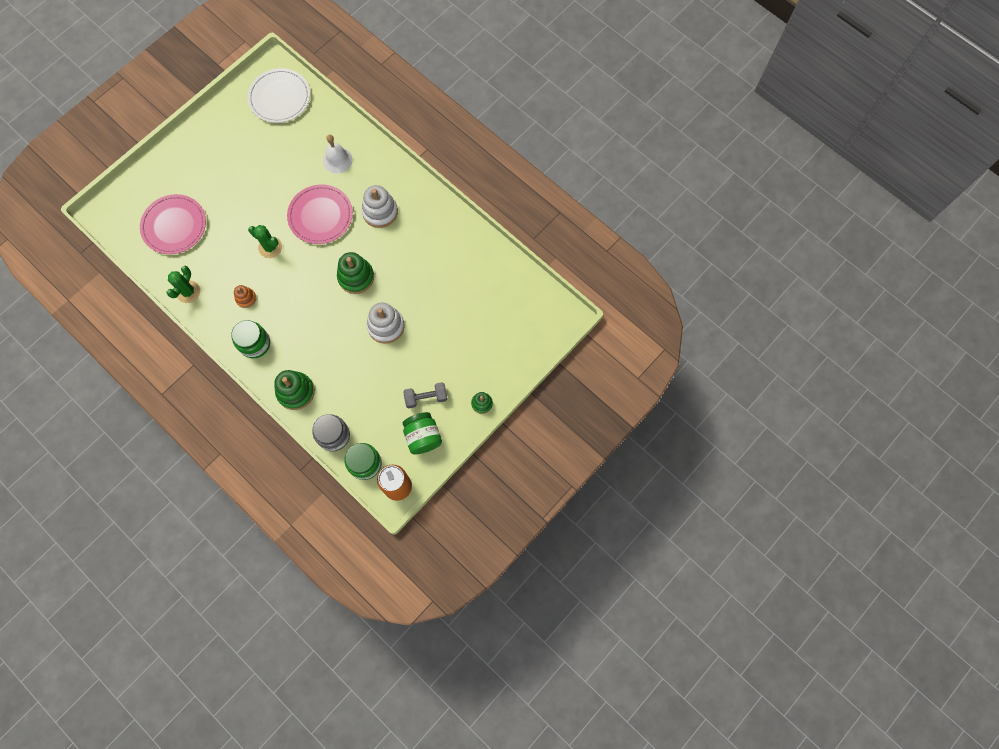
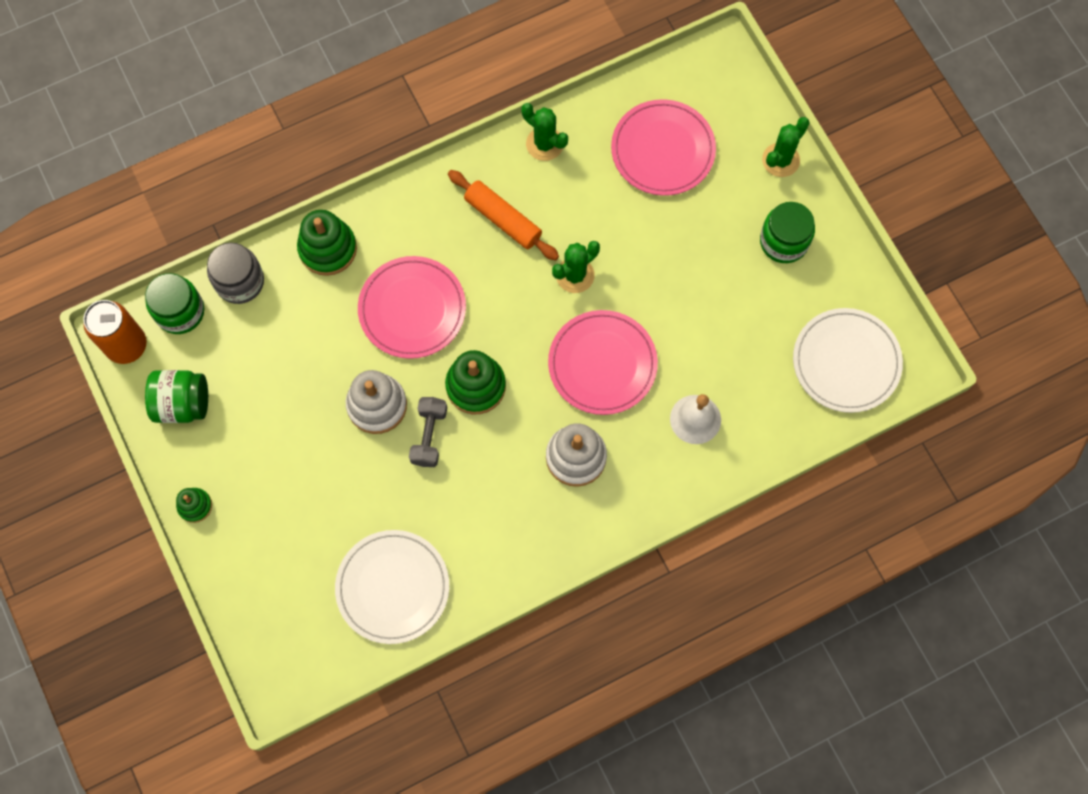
camera: 110 degrees right, 0 degrees up
green jar [231,320,270,358] -> green jar moved to [760,202,815,263]
orange stacking toy [234,285,256,308] -> orange rolling pin [448,170,559,261]
grey dumbbell [403,382,448,408] -> grey dumbbell moved to [409,397,447,467]
none -> white plate [335,530,449,644]
none -> pink plate [358,256,466,359]
none -> green cactus [762,117,810,177]

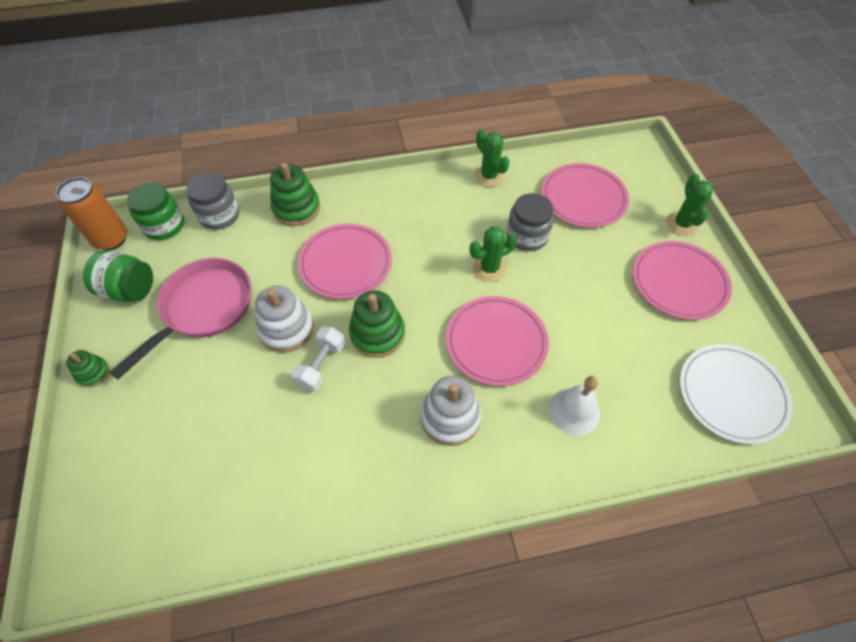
camera: 15 degrees right, 15 degrees down
white plate [335,530,449,644] -> none
grey dumbbell [409,397,447,467] -> white dumbbell [292,327,345,392]
orange rolling pin [448,170,559,261] -> none
green jar [760,202,815,263] -> pink plate [633,241,732,320]
green cactus [762,117,810,177] -> green cactus turned 60 degrees counterclockwise [666,174,713,236]
none -> pink pan [109,258,252,379]
none -> grey jar [507,193,554,251]

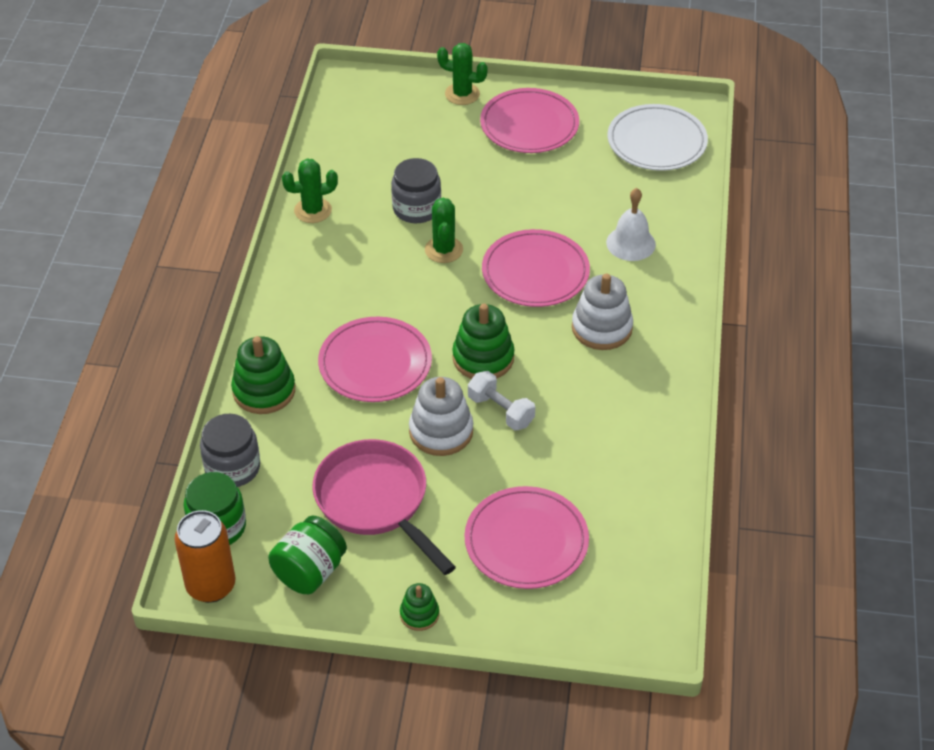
camera: 70 degrees left, 10 degrees down
pink plate [541,163,629,228] -> pink plate moved to [464,486,589,589]

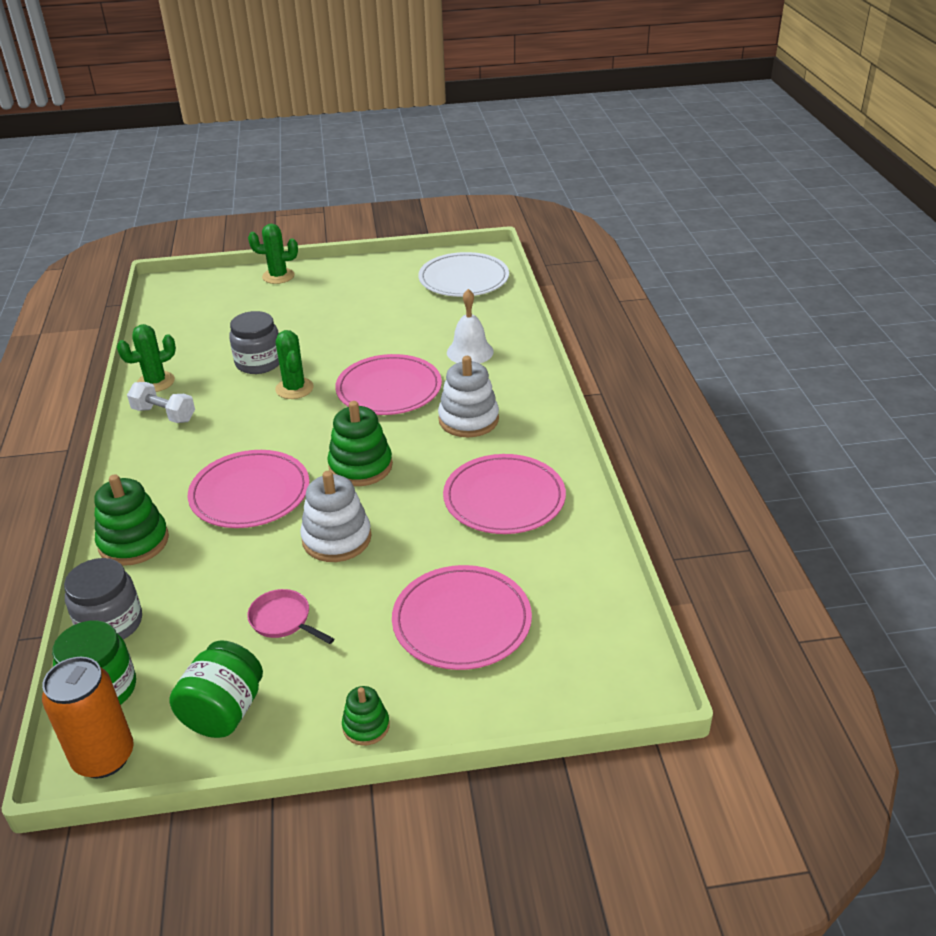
camera: 15 degrees left, 10 degrees down
pink pan [312,439,456,575] -> pink pan [247,589,334,644], size x0.48
white dumbbell [468,371,535,431] -> white dumbbell moved to [127,382,195,423]
pink plate [480,88,579,153] -> pink plate moved to [443,454,566,534]

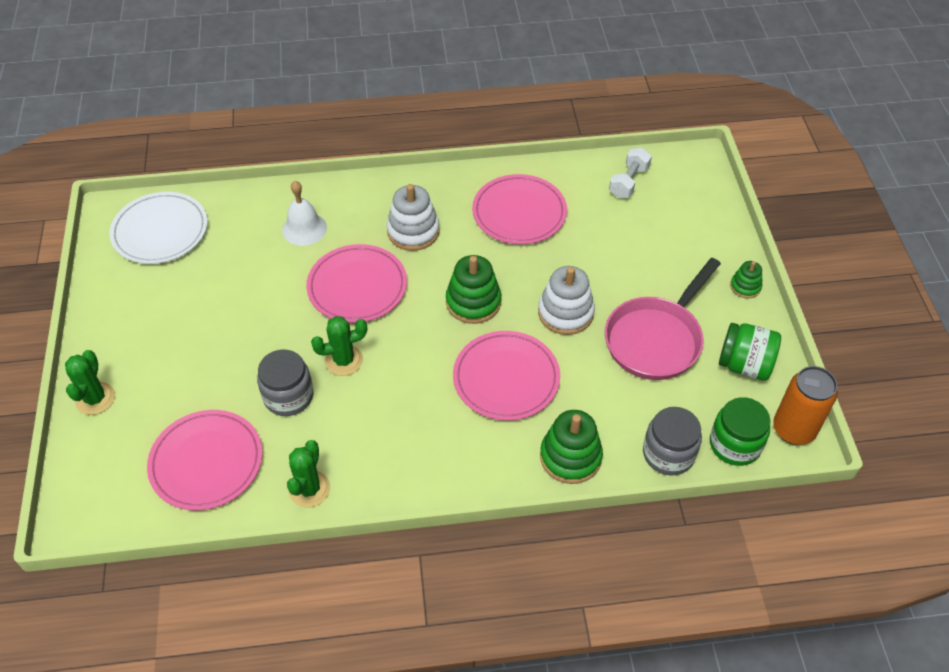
camera: 90 degrees left, 15 degrees up
green cactus [117,324,176,392] -> green cactus turned 45 degrees clockwise [287,440,330,508]
white dumbbell [127,382,195,423] -> white dumbbell moved to [609,148,652,198]
pink pan [247,589,334,644] -> pink pan [605,258,721,380], size x2.10
pink plate [392,565,532,670] -> pink plate moved to [147,410,263,510]

